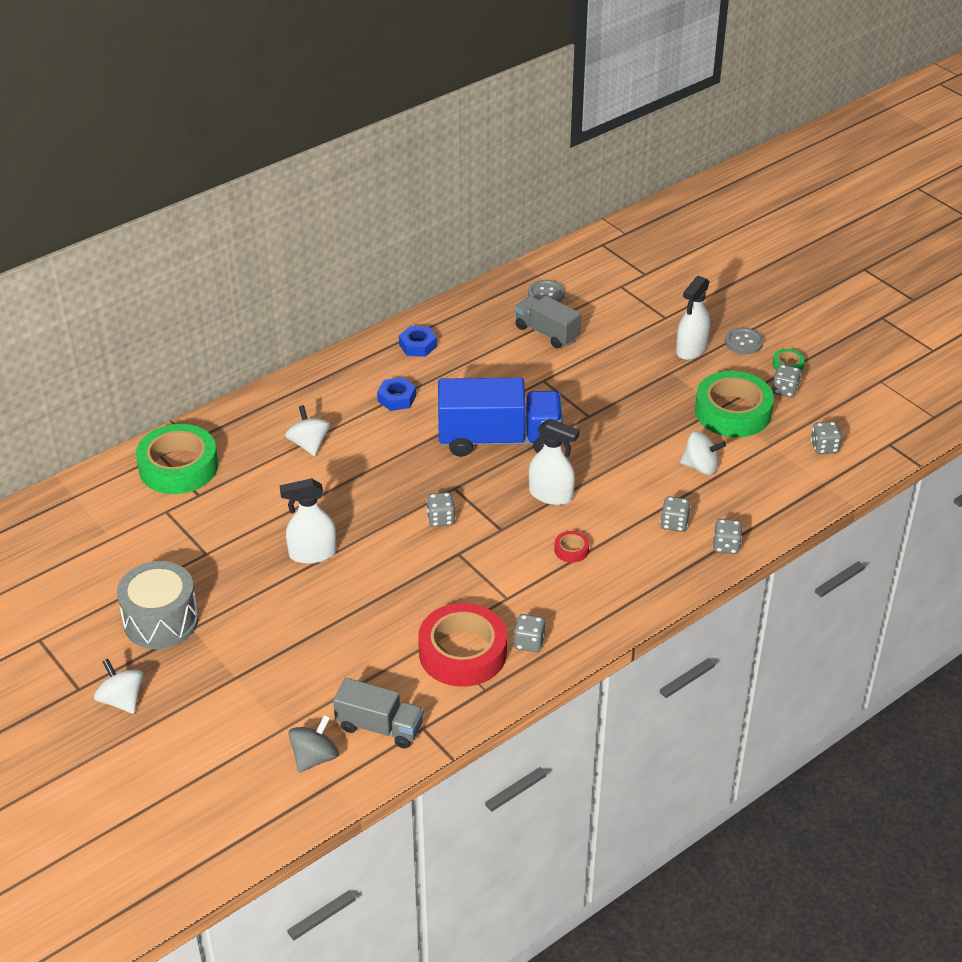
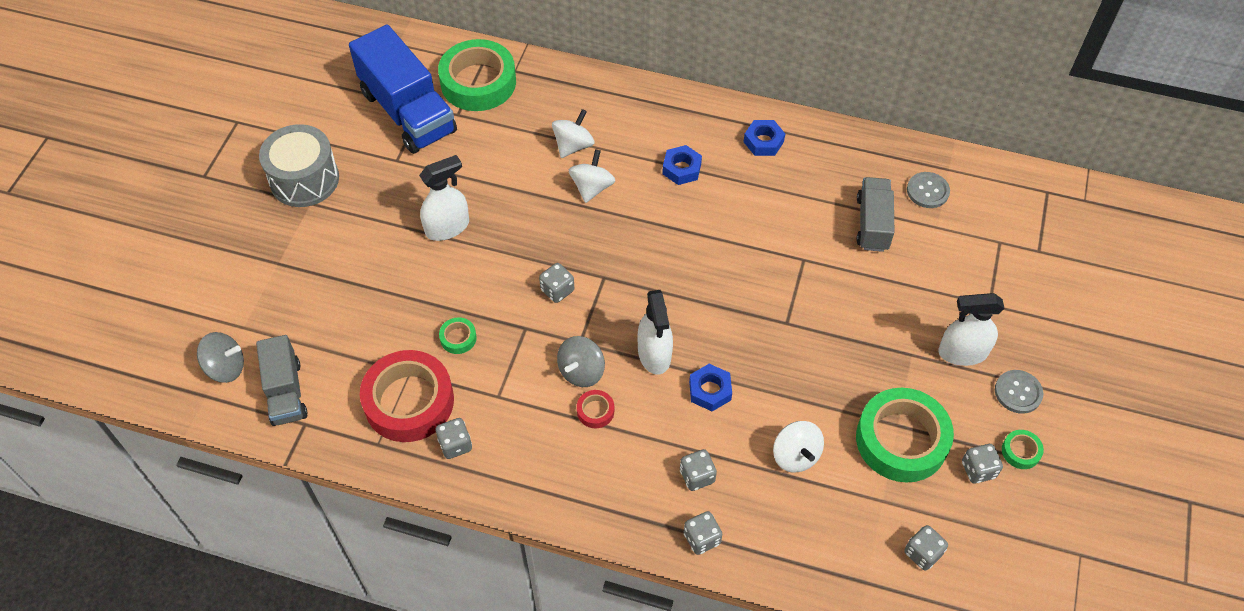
camera: 55 degrees right, 15 degrees up
white spinning top [94,659,144,714] -> white spinning top moved to [569,149,615,203]
white spray bottle [280,478,337,564] -> white spray bottle turned 105 degrees clockwise [419,155,469,241]
blue truck [438,378,563,457] -> blue truck moved to [349,24,457,154]
none -> green tape [439,317,477,354]
none -> grey spinning top [557,336,605,387]
none -> blue nut [689,364,732,411]

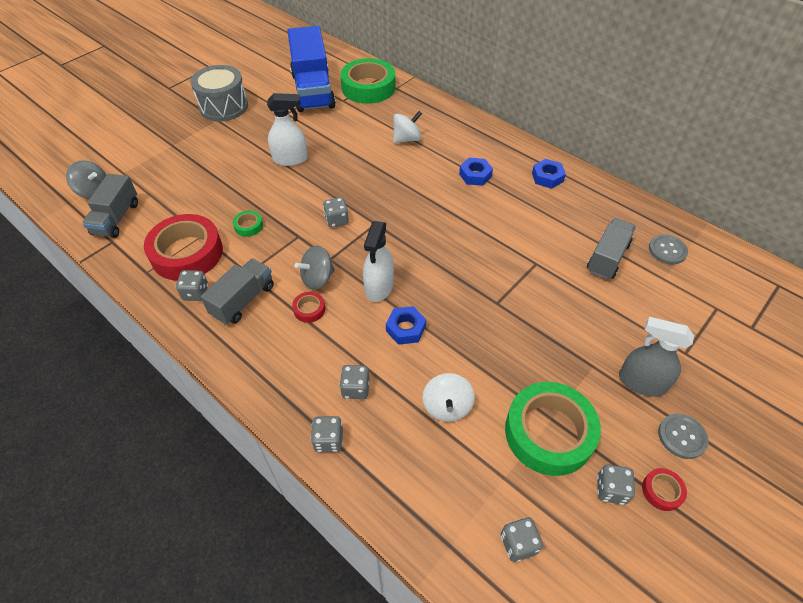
camera: 25 degrees right, 5 degrees down
white spinning top [569,149,615,203] -> none
white spray bottle [938,293,1005,366] -> grey spray bottle [619,317,694,397]
green tape [1002,430,1044,469] -> red tape [642,468,687,511]
none -> grey truck [201,258,274,325]

